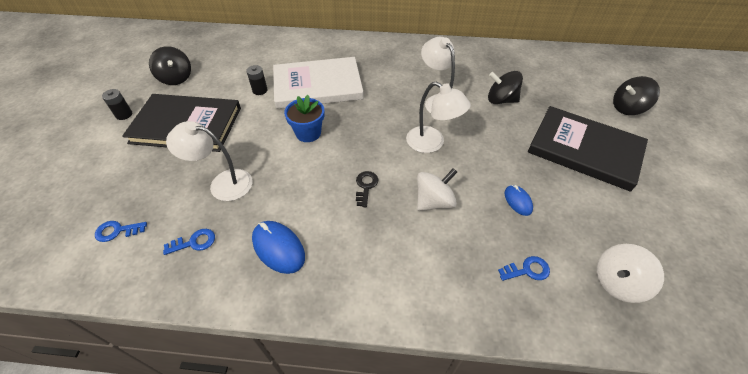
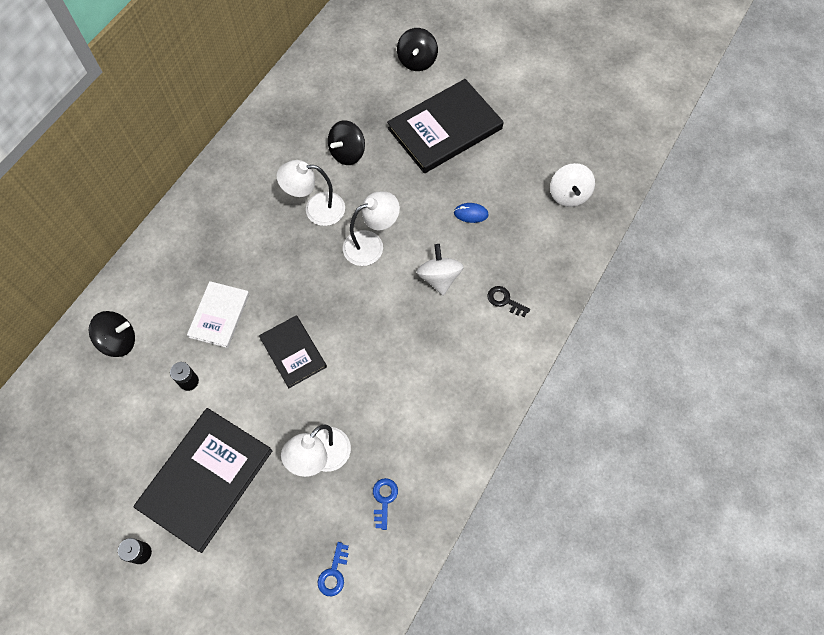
camera: 65 degrees left, 15 degrees up
black spinning top [149,46,191,85] -> black spinning top moved to [89,311,135,357]
blue mouse [252,221,305,274] -> none
white book [273,57,364,109] -> white book [187,281,250,348], size x0.57
blue flower pot [284,95,325,142] -> black book [259,315,327,388]
black key [356,171,378,207] -> black key moved to [487,286,530,317]
blue key [498,256,550,281] -> none

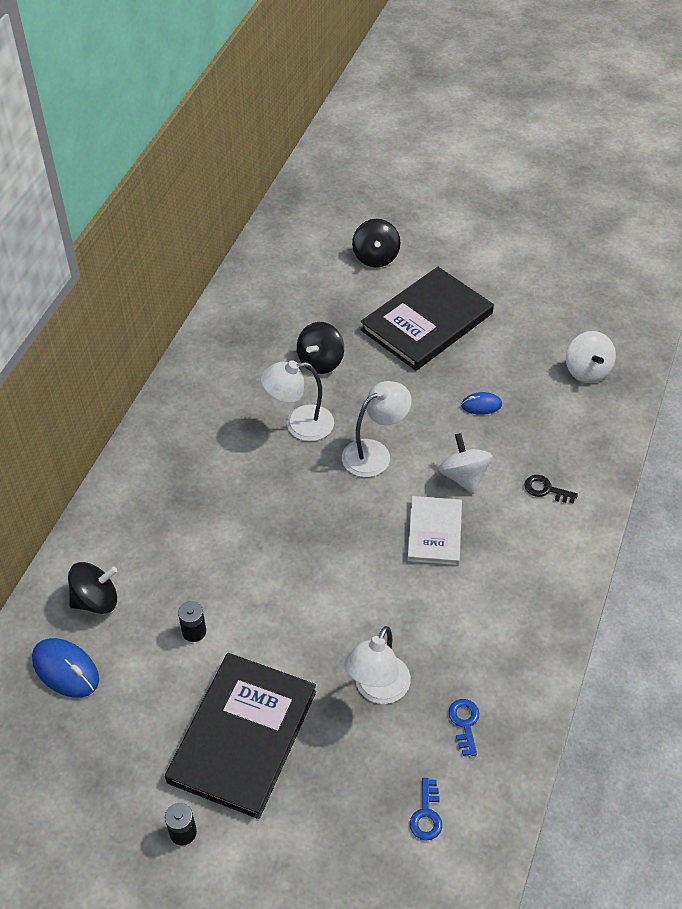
camera: 10 degrees left, 15 degrees down
white book [187,281,250,348] -> white book moved to [407,496,462,565]
black book [259,315,327,388] -> none
none -> blue mouse [32,638,99,698]

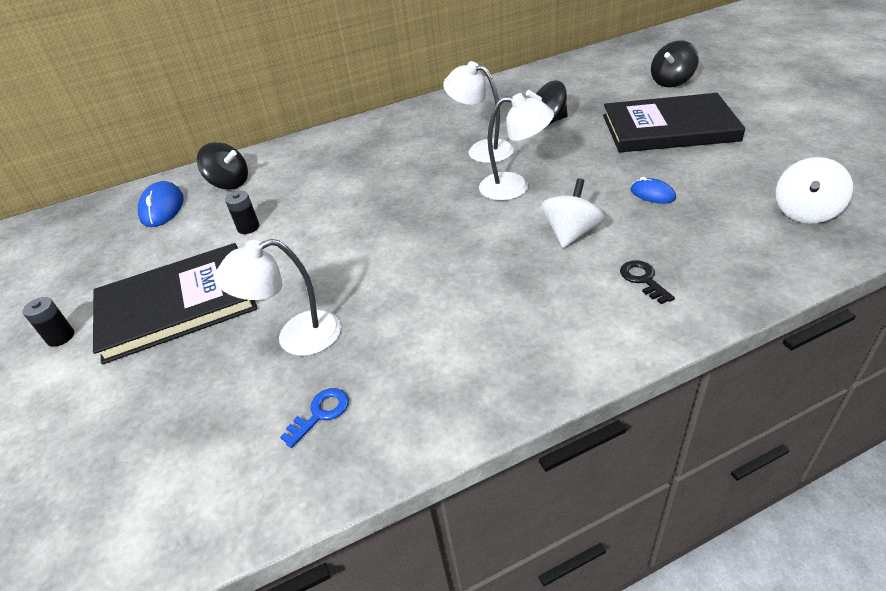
camera: 50 degrees right, 10 degrees down
white book [407,496,462,565] -> none
blue key [410,778,442,840] -> none

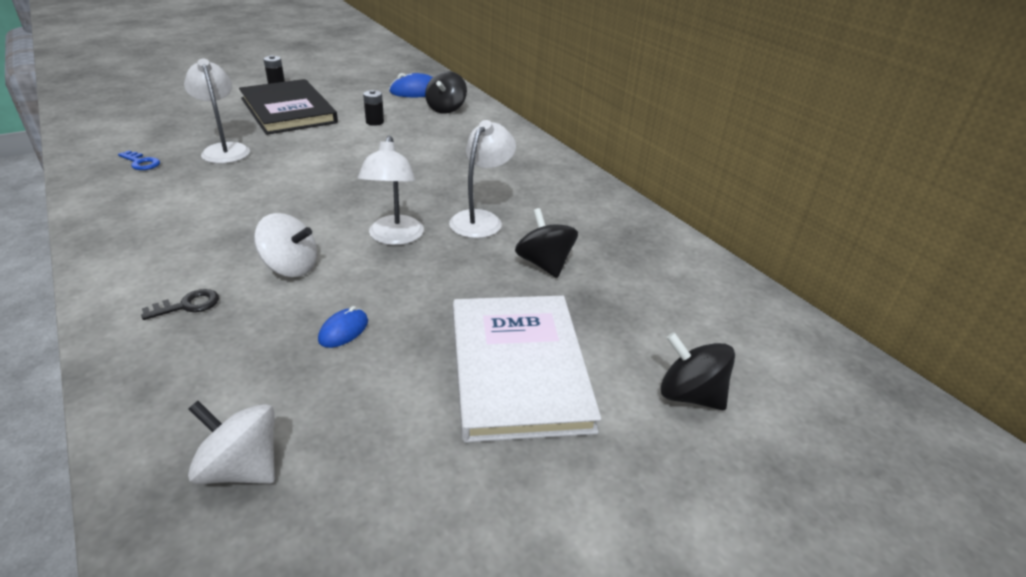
camera: 75 degrees right, 5 degrees down
black book [603,93,745,152] -> white book [453,296,601,443]

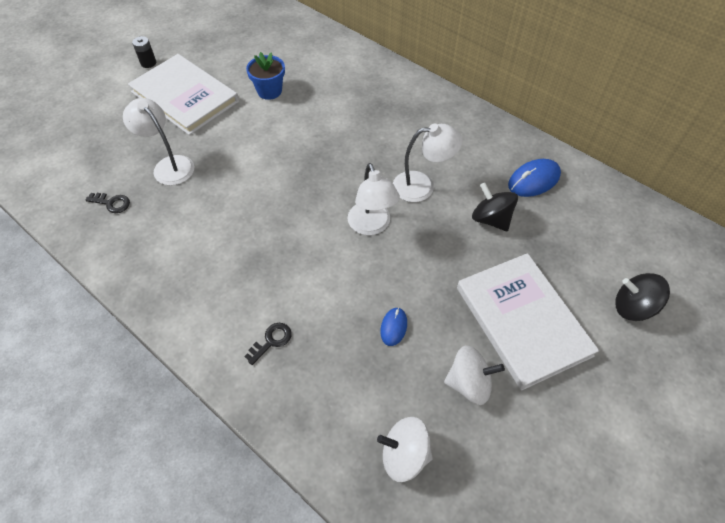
camera: 15 degrees left, 20 degrees up
blue key [118,151,160,170] -> black key [86,193,130,213]
black book [239,79,338,135] -> white book [128,54,239,135]
white spinning top [254,213,317,277] -> white spinning top moved to [444,346,505,405]
black battery [363,90,384,126] -> blue flower pot [246,52,285,100]
blue mouse [389,73,433,97] -> blue mouse moved to [508,159,561,197]
black spinning top [425,71,467,114] -> none
white lamp [449,120,516,238] -> white lamp turned 75 degrees clockwise [393,124,463,202]

